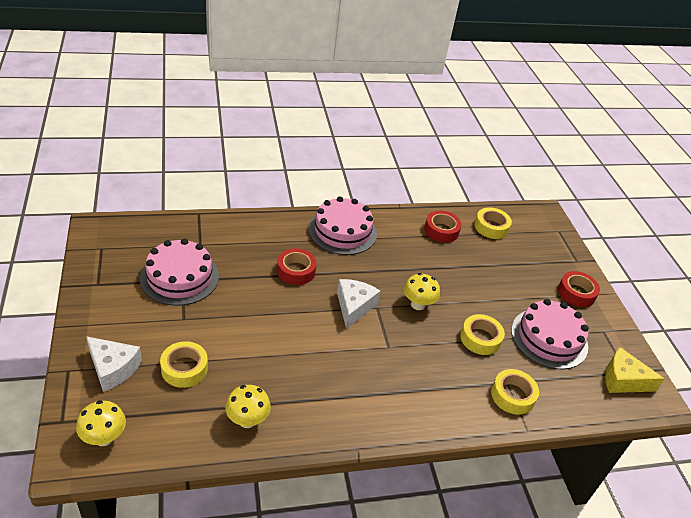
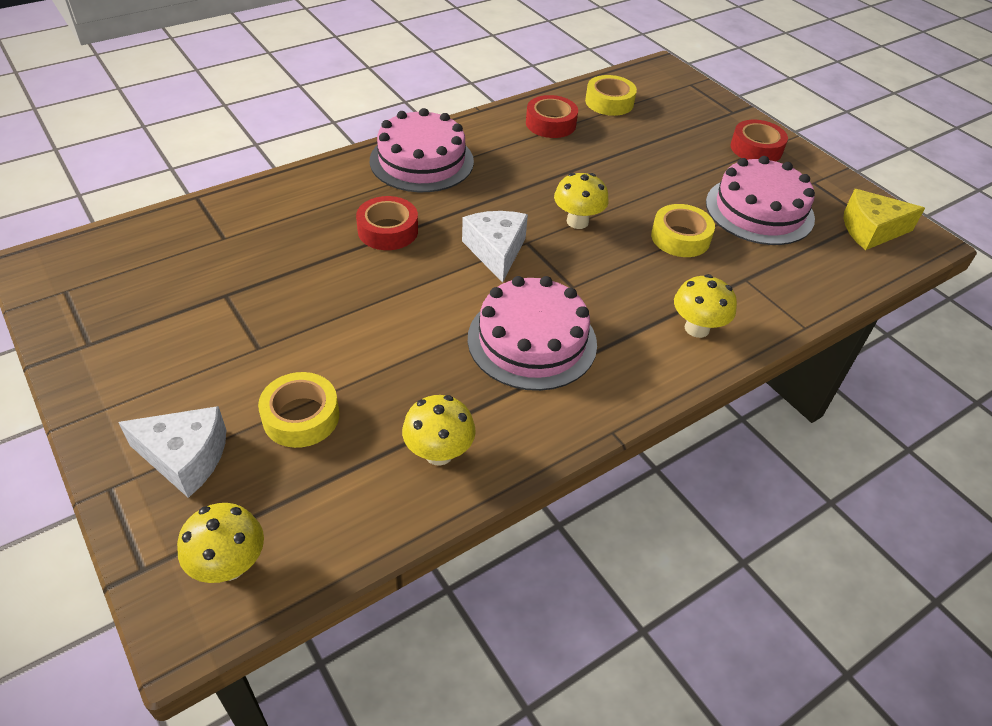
camera: 20 degrees left, 5 degrees up
pink cake [140,238,219,306] -> pink cake moved to [468,276,597,391]
yellow tape [491,369,539,415] -> none
none -> yellow mushroom [674,274,737,338]

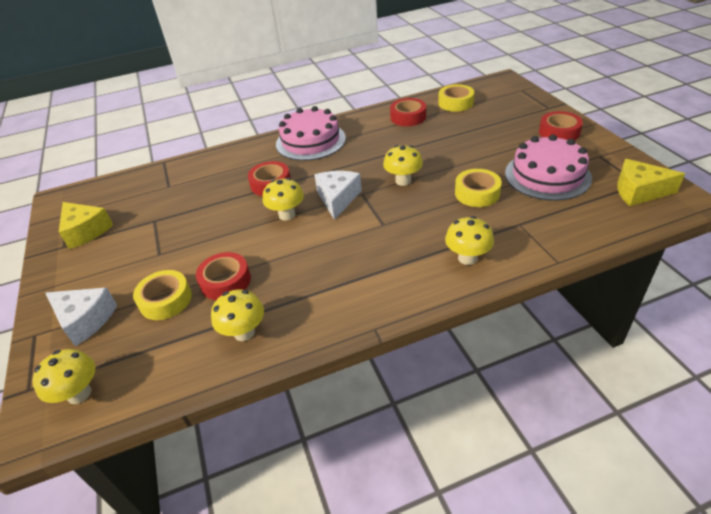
camera: 20 degrees right, 5 degrees down
pink cake [468,276,597,391] -> none
none -> yellow cheese [59,202,113,249]
none -> red tape [196,252,251,300]
none -> yellow mushroom [263,178,304,220]

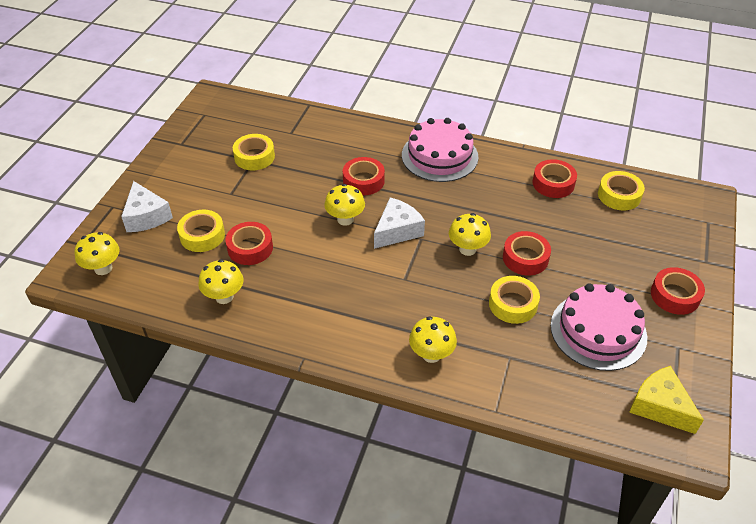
camera: 35 degrees right, 5 degrees up
yellow cheese [59,202,113,249] -> none
none -> yellow tape [233,134,275,170]
none -> red tape [503,231,551,275]

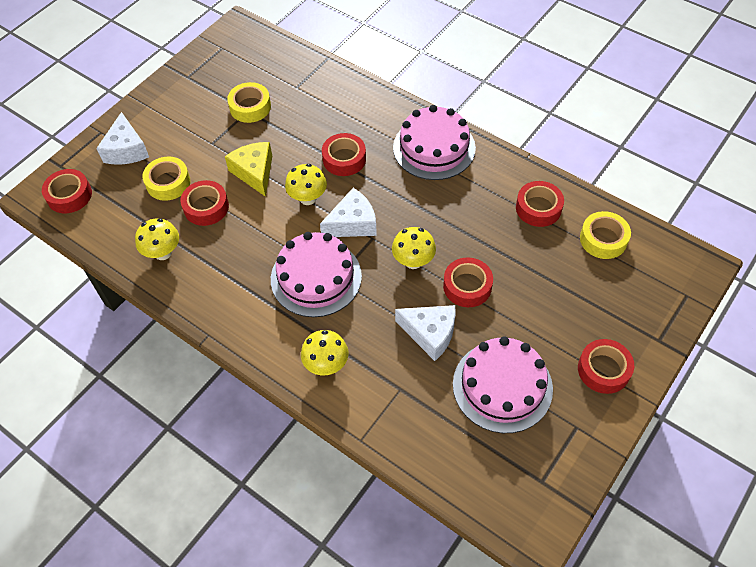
camera: 20 degrees right, 10 degrees up
yellow mushroom [75,232,120,275] -> red tape [42,169,92,213]
yellow tape [489,276,540,324] -> white cheese [395,305,455,361]
yellow cheese [629,366,704,434] -> yellow cheese moved to [225,142,272,197]
none -> pink cake [271,232,362,317]

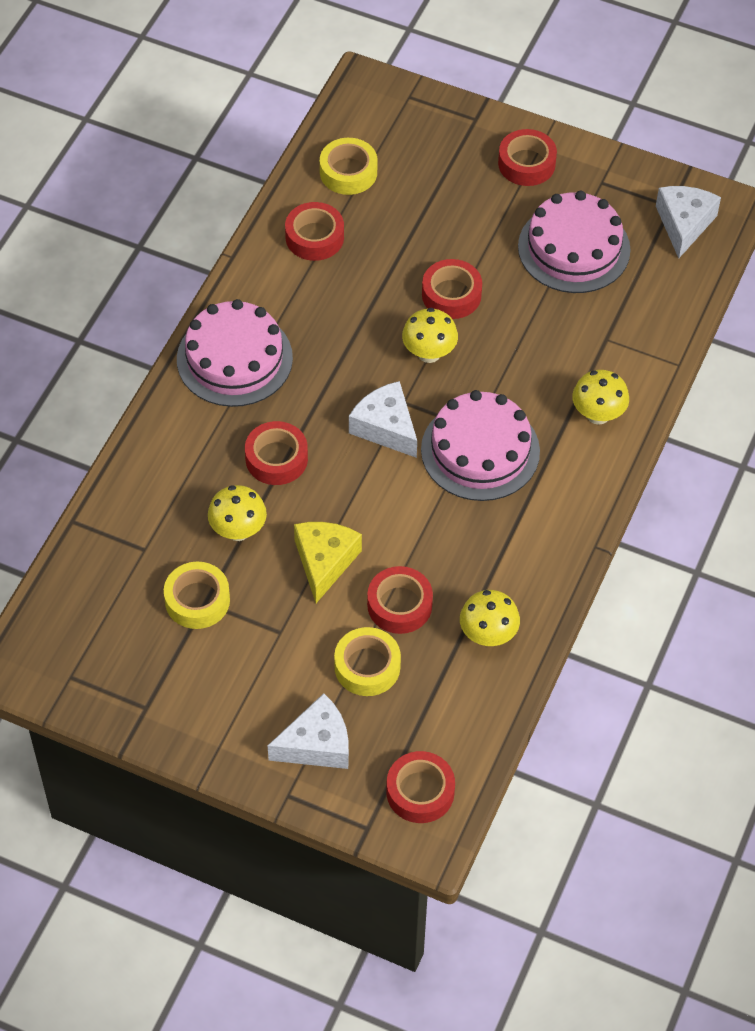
camera: 105 degrees left, 0 degrees up
yellow cheese [225,142,272,197] -> yellow cheese turned 135 degrees clockwise [294,522,362,603]
yellow mushroom [285,164,327,205] -> yellow mushroom moved to [208,485,267,541]
white cheese [395,305,455,361] -> white cheese moved to [656,186,721,258]

